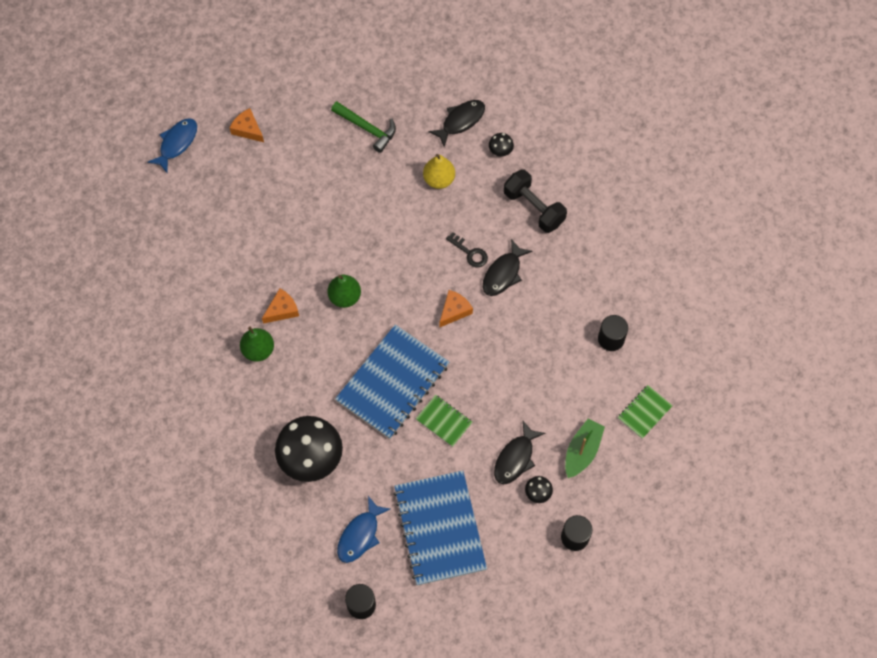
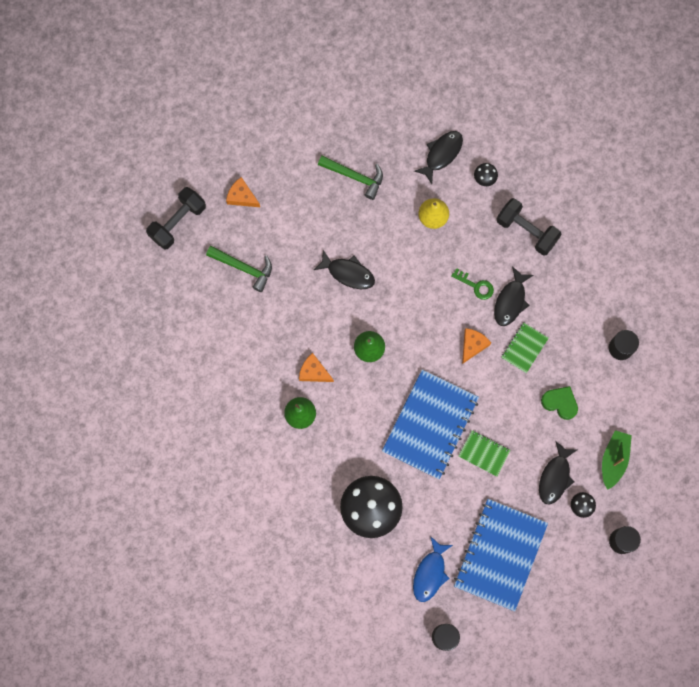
camera: 10 degrees left, 10 degrees up
blue fish [147,118,197,173] -> black dumbbell [146,187,206,250]
orange cheese [262,289,299,324] -> orange cheese turned 105 degrees counterclockwise [299,353,334,382]
blue notebook [393,471,487,586] -> blue notebook turned 45 degrees clockwise [454,499,548,611]
black key [446,232,488,267] -> green key [451,268,494,300]
green notebook [618,385,673,439] -> green notebook moved to [501,322,548,373]
none -> green hammer [206,246,272,292]
none -> black fish [314,250,375,289]
none -> green heart [541,386,578,420]

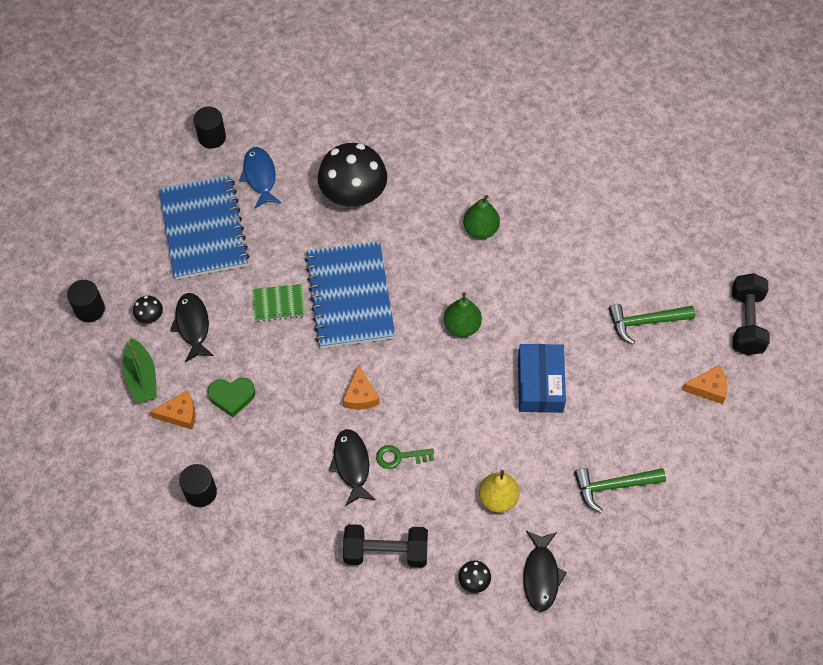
camera: 145 degrees right, 15 degrees down
orange cheese [299,353,334,382] -> orange cheese moved to [150,390,195,430]
black fish [314,250,375,289] -> blue box [518,344,566,413]
green notebook [501,322,548,373] -> none

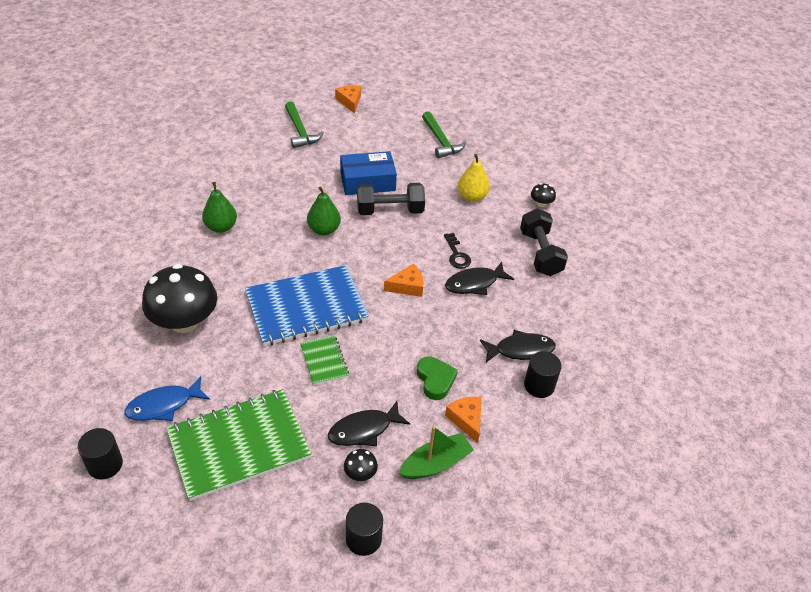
camera: 105 degrees left, 15 degrees down
blue notebook [159,175,250,280] -> green notebook [166,389,311,501]
green key [376,445,434,469] -> black key [444,233,471,269]
black fish [523,531,567,612] -> black fish moved to [480,330,556,362]
black dumbbell [732,273,770,355] -> black dumbbell moved to [357,183,425,215]

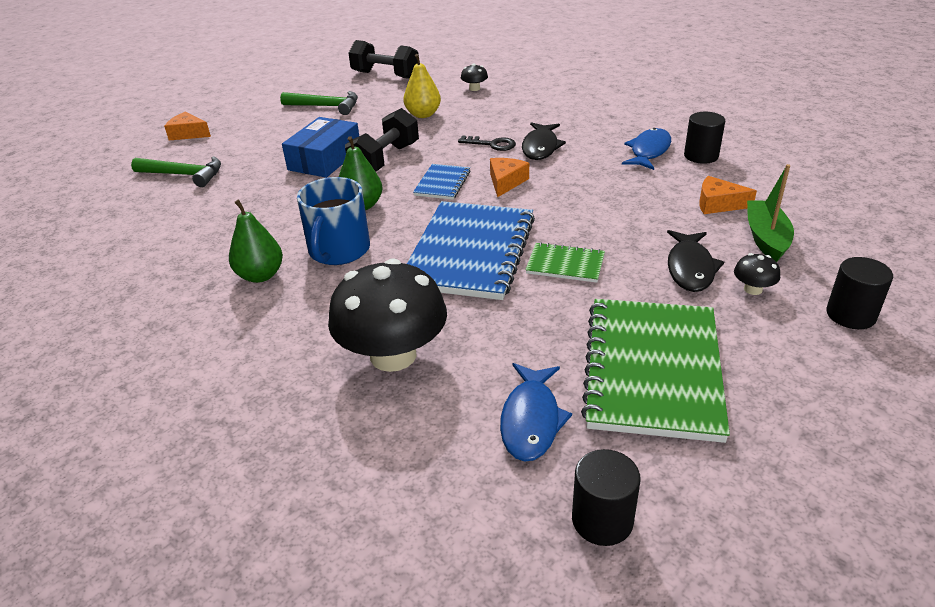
camera: 50 degrees left, 10 degrees down
green heart [417,356,458,400] -> none
black fish [480,330,556,362] -> blue fish [622,128,671,170]
black dumbbell [520,208,568,276] -> black dumbbell moved to [349,40,419,79]
none -> blue mug [297,177,370,265]
none -> blue notebook [413,164,470,200]

